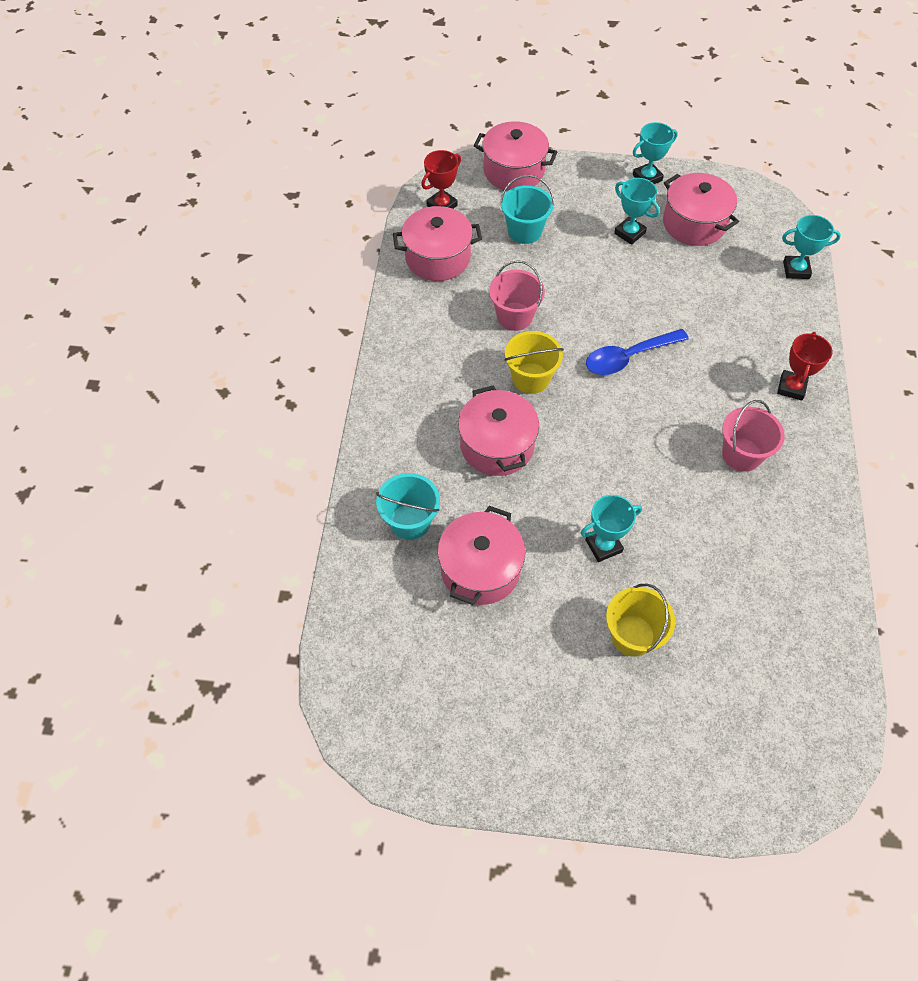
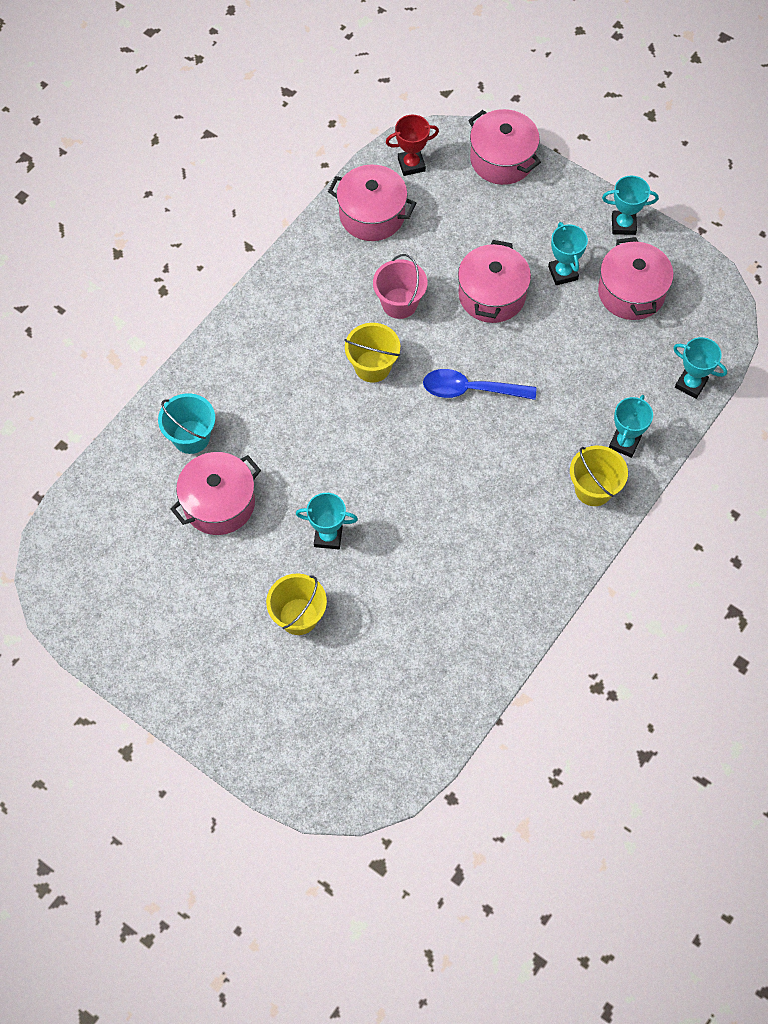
camera: 30 degrees right, 5 degrees up
pink pot [458,386,539,476] -> pink pot moved to [458,240,531,323]
turquoise bucket [500,175,554,244] -> none
pink bucket [722,400,785,472] -> none
red trophy [777,332,832,401] -> yellow bucket [570,446,628,506]
none -> turquoise trophy [609,395,653,458]

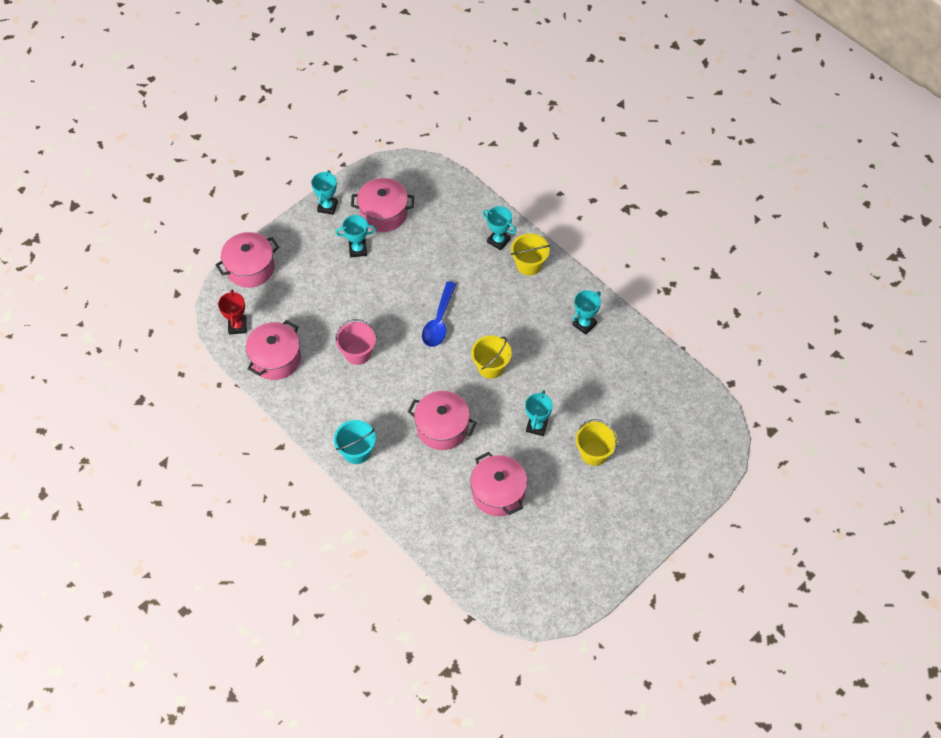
camera: 80 degrees left, 5 degrees down
turquoise bucket [158,393,215,454] -> turquoise bucket moved to [334,420,376,464]
yellow bucket [344,323,400,383] -> yellow bucket moved to [471,335,512,379]
pink pot [458,240,531,323] -> pink pot moved to [408,391,477,450]
turquoise trophy [673,337,727,399] -> turquoise trophy moved to [572,290,601,335]

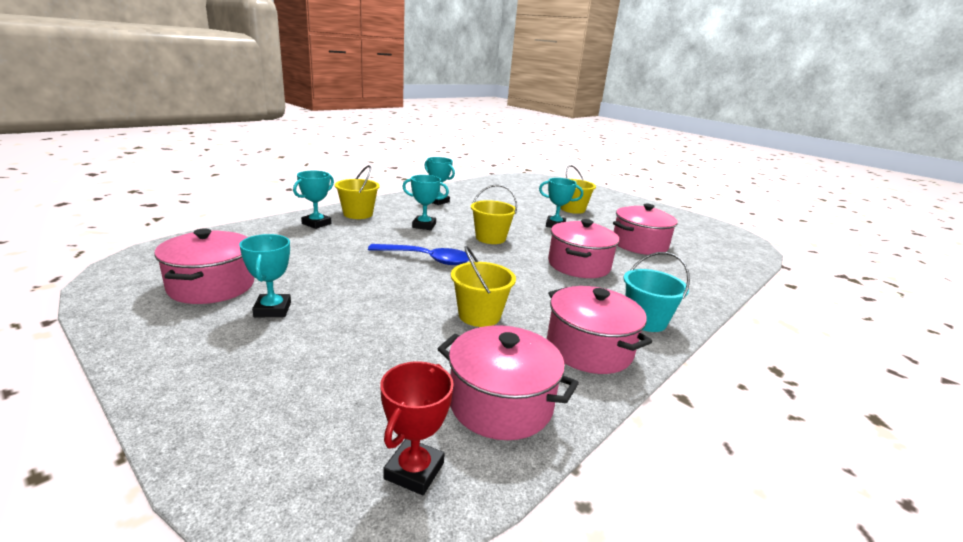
camera: 95 degrees left, 35 degrees down
pink pot [215,232,279,288] -> pink pot moved to [547,286,652,374]
red trophy [218,290,247,334] -> red trophy turned 60 degrees counterclockwise [380,361,454,495]
turquoise trophy [311,170,338,215] -> turquoise trophy moved to [402,175,449,230]
pink bucket [335,319,377,365] -> yellow bucket [451,246,516,327]

